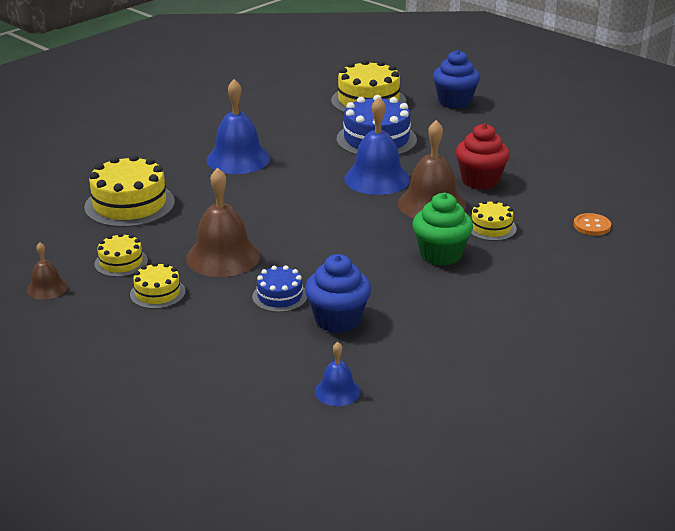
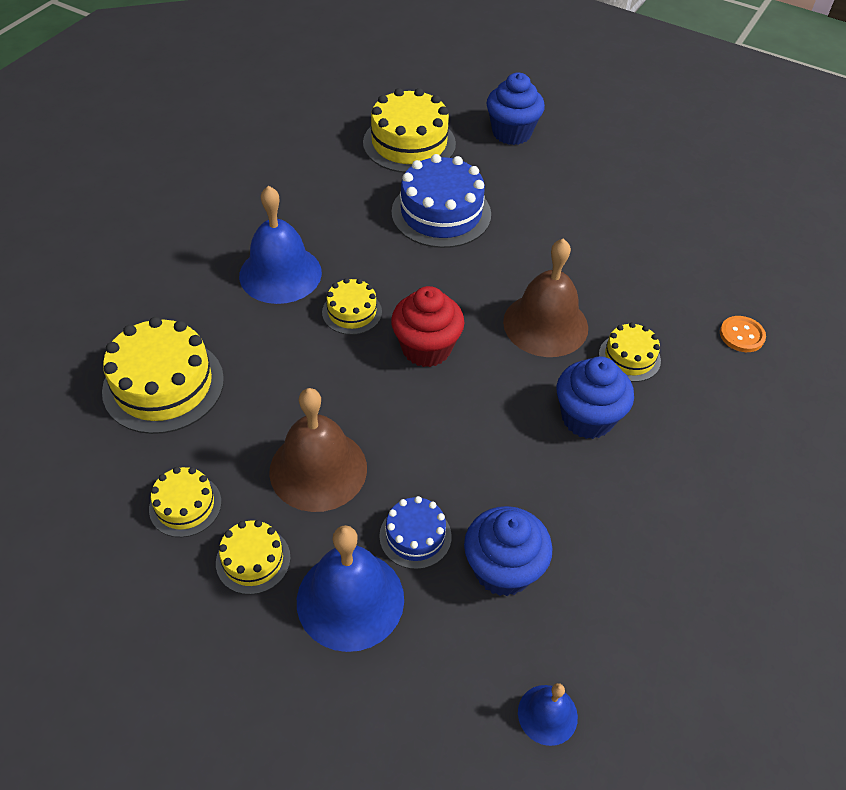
camera: 15 degrees left, 20 degrees up
brown bell [27,242,68,300] -> none
blue bell [344,97,410,195] -> blue bell moved to [297,525,404,652]
green cupcake [412,193,473,266] -> blue cupcake [557,356,634,439]
red cupcake [455,123,510,190] -> red cupcake moved to [391,286,464,367]
none -> yellow cake [322,278,382,335]

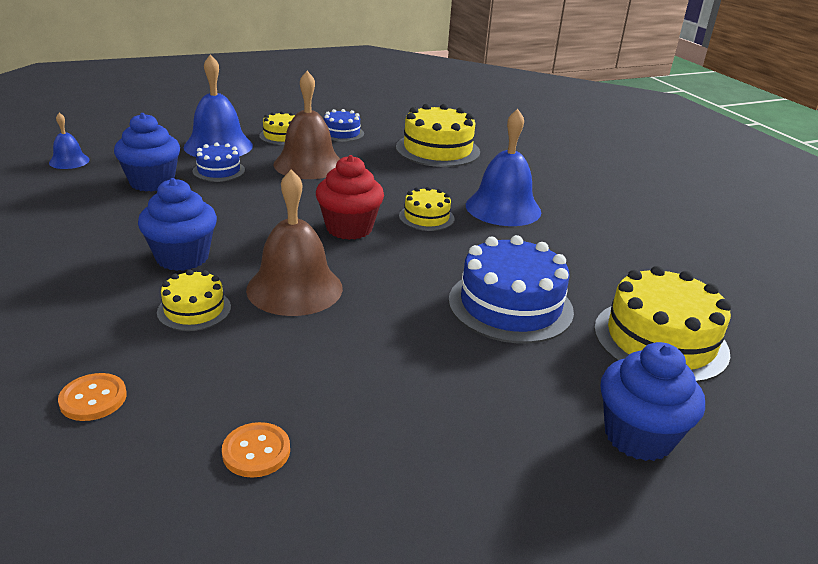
camera: 125 degrees right, 20 degrees down
yellow cake [149,467,221,537] -> blue cake [324,109,364,142]
none -> orange button [222,422,290,478]

